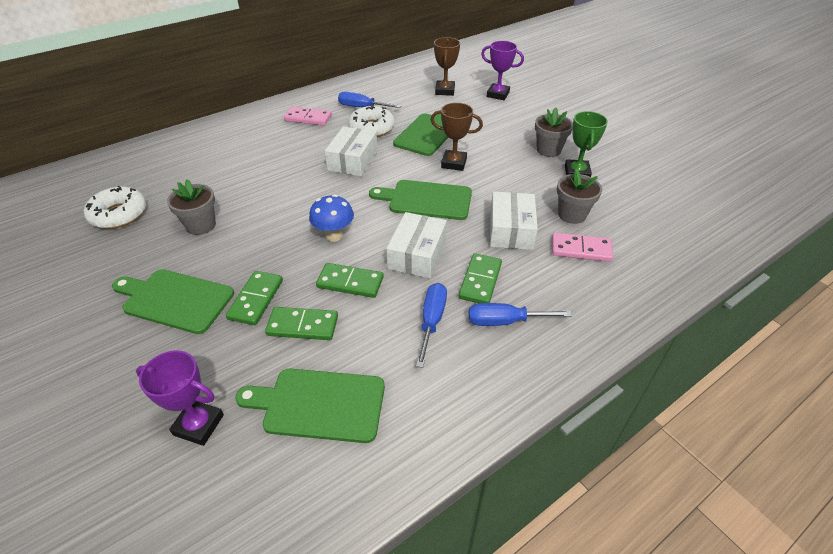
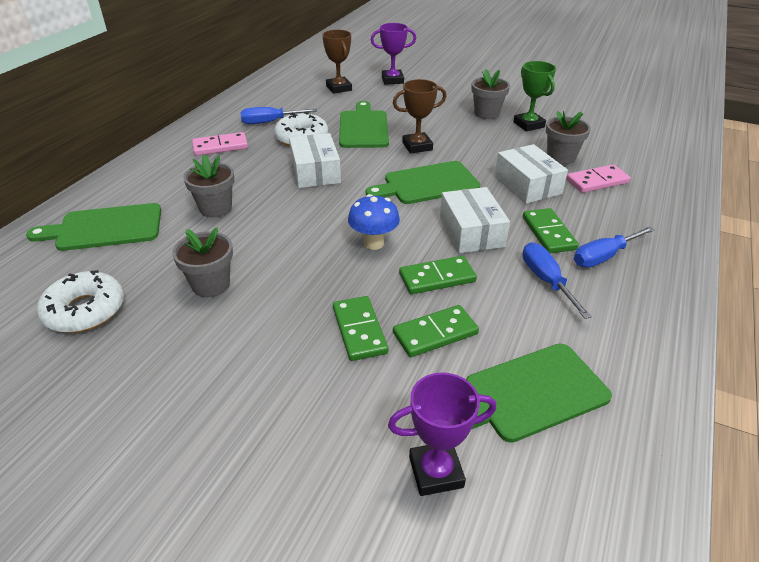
camera: 30 degrees left, 5 degrees down
green cutting board [112,269,234,334] -> green cutting board moved to [26,203,161,251]
none -> grey flower pot [183,155,234,217]

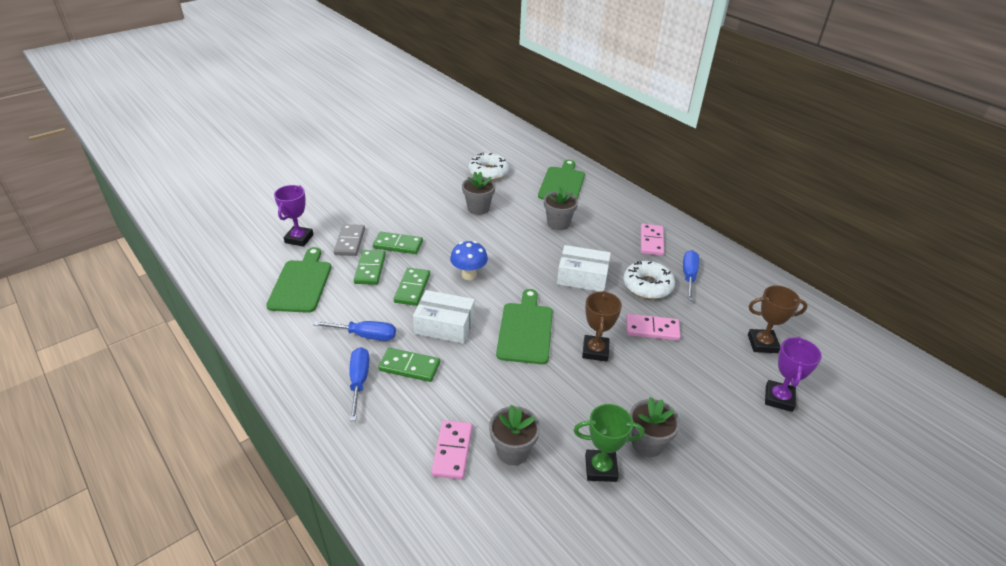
camera: 115 degrees right, 0 degrees up
green cutting board [339,101,389,148] -> pink domino [626,314,681,341]
white box [495,144,568,204] -> none
none -> grey domino [334,224,365,256]

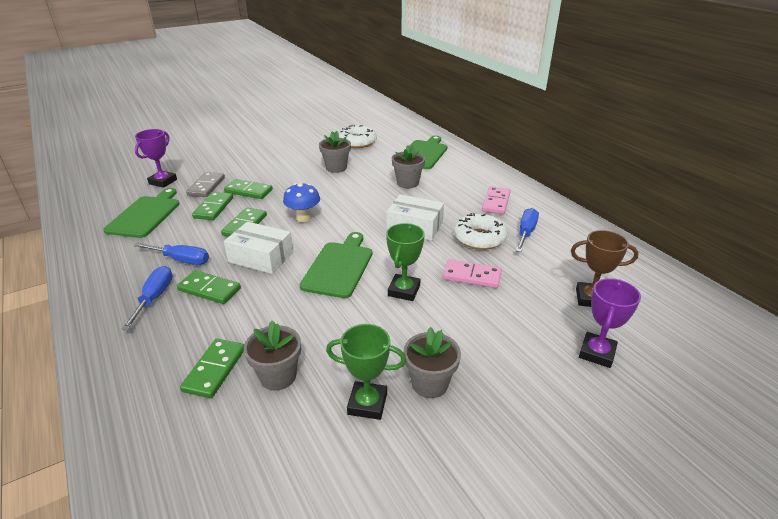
camera: 10 degrees right, 5 degrees down
pink domino [431,420,472,479] -> green domino [180,339,244,398]
brown trophy [582,291,622,362] -> green trophy [386,223,425,301]

